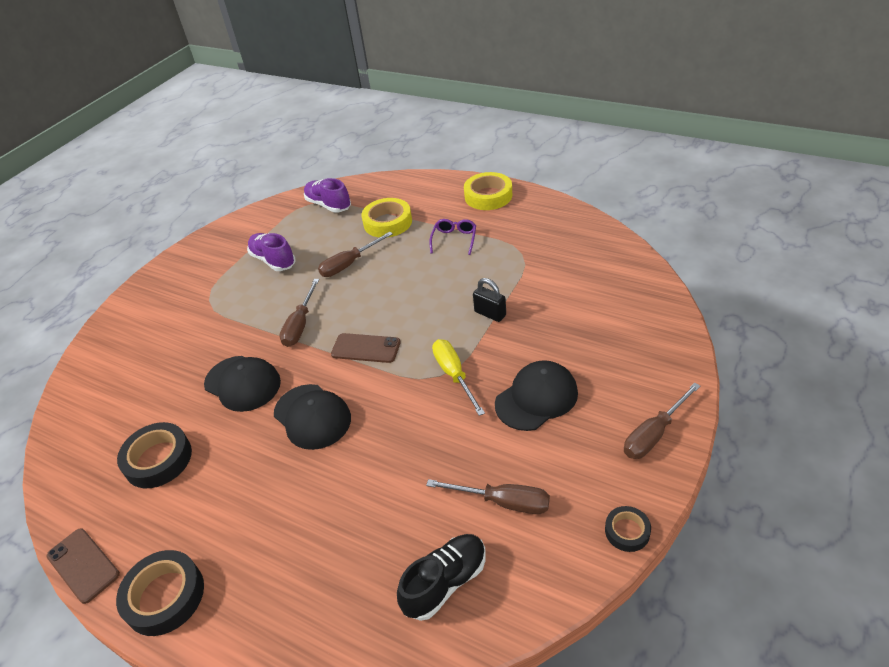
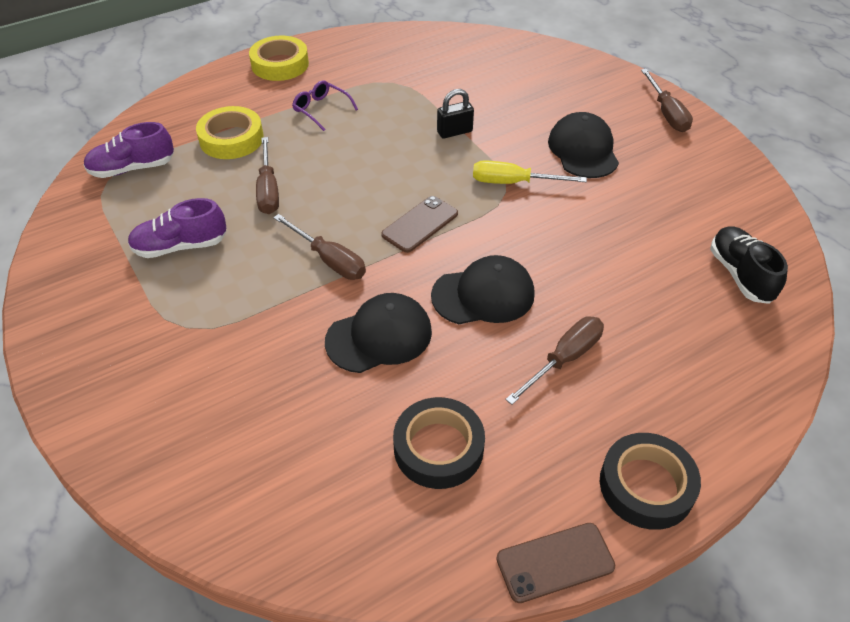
camera: 65 degrees left, 5 degrees up
brown screwdriver [426,479,550,514] -> brown screwdriver moved to [505,316,604,405]
black tape [605,506,651,552] -> none

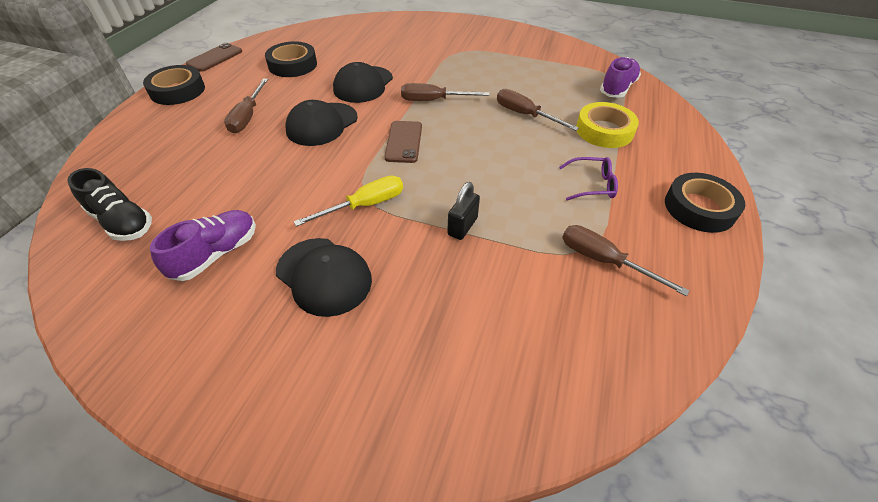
camera: 140 degrees right, 0 degrees up
purple shoe [128,198,226,258] -> purple shoe moved to [150,210,256,281]
yellow tape [249,35,309,81] -> black tape [665,173,745,233]
brown screwdriver [641,69,693,132] -> brown screwdriver moved to [562,225,690,296]

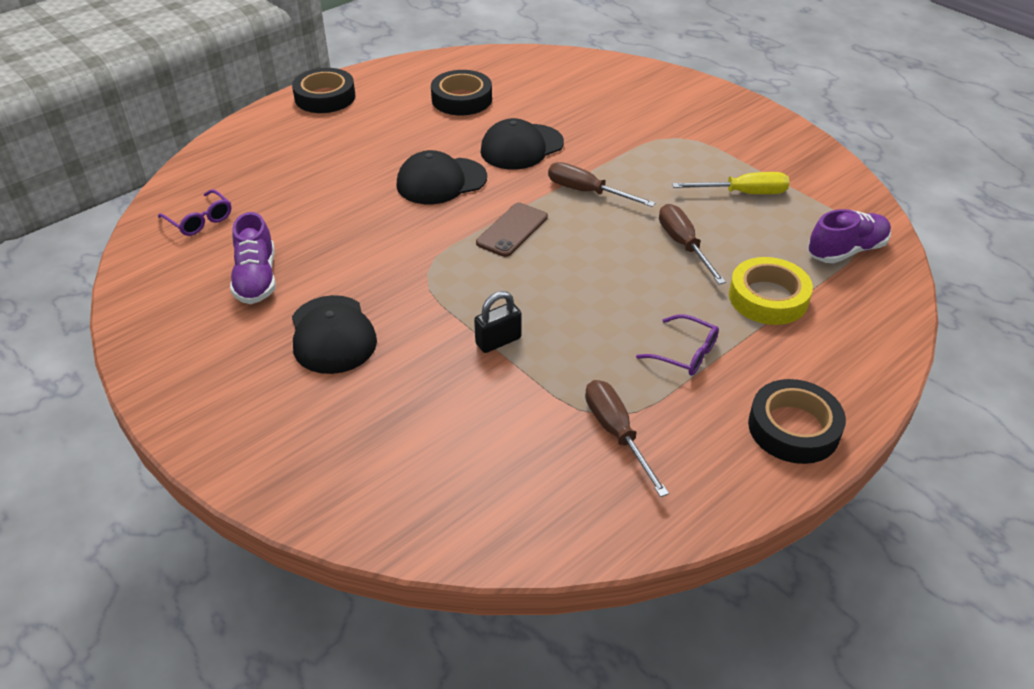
camera: 30 degrees right, 5 degrees down
black shoe [67,168,152,241] -> purple glasses [158,190,231,236]
purple shoe [150,210,256,281] -> purple shoe turned 105 degrees clockwise [230,212,276,304]
brown phone [186,43,242,72] -> none
brown screwdriver [224,78,268,133] -> none
yellow screwdriver [293,176,403,227] -> yellow screwdriver moved to [672,172,789,194]

